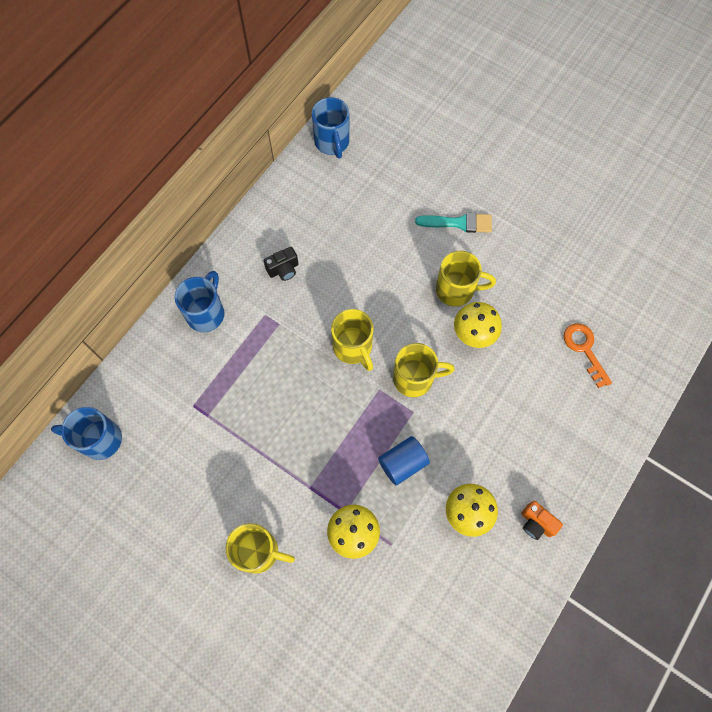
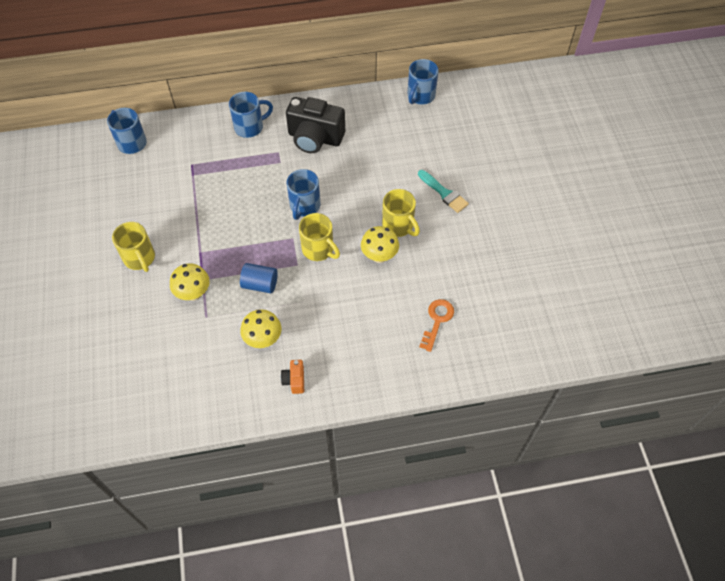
camera: 45 degrees right, 10 degrees down
black camera [263,247,299,281] -> black camera [286,97,345,153], size x2.23
yellow mug [331,309,373,371] -> blue mug [287,169,320,220]

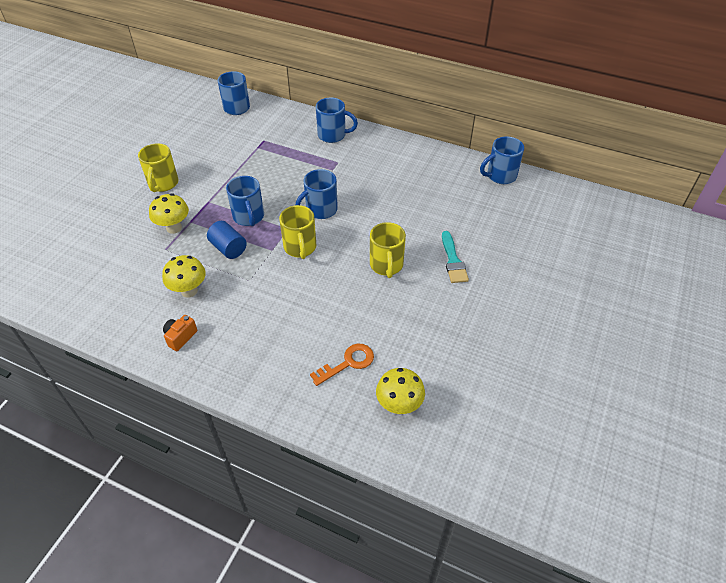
camera: 35 degrees right, 10 degrees down
black camera [286,97,345,153] -> none
yellow mushroom [361,226,399,263] -> yellow mushroom moved to [376,368,425,415]
none -> blue mug [226,176,264,226]

